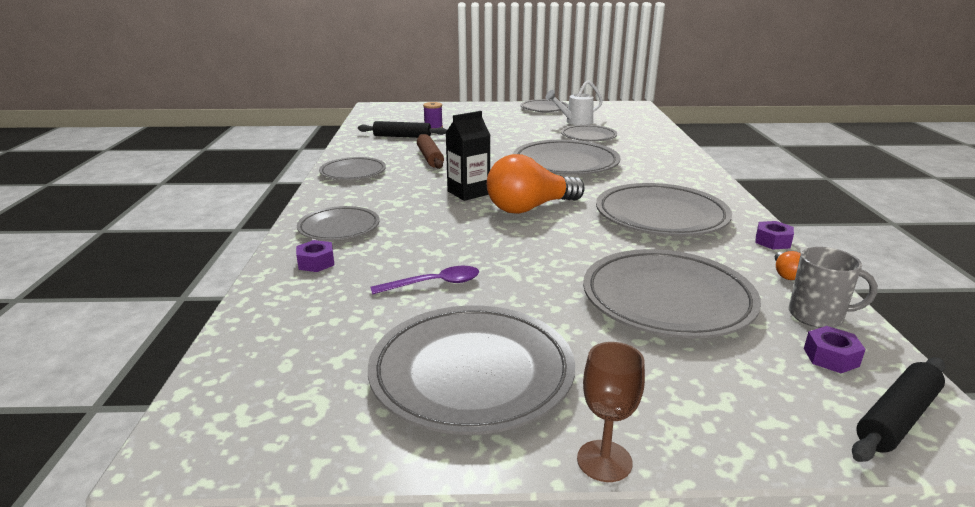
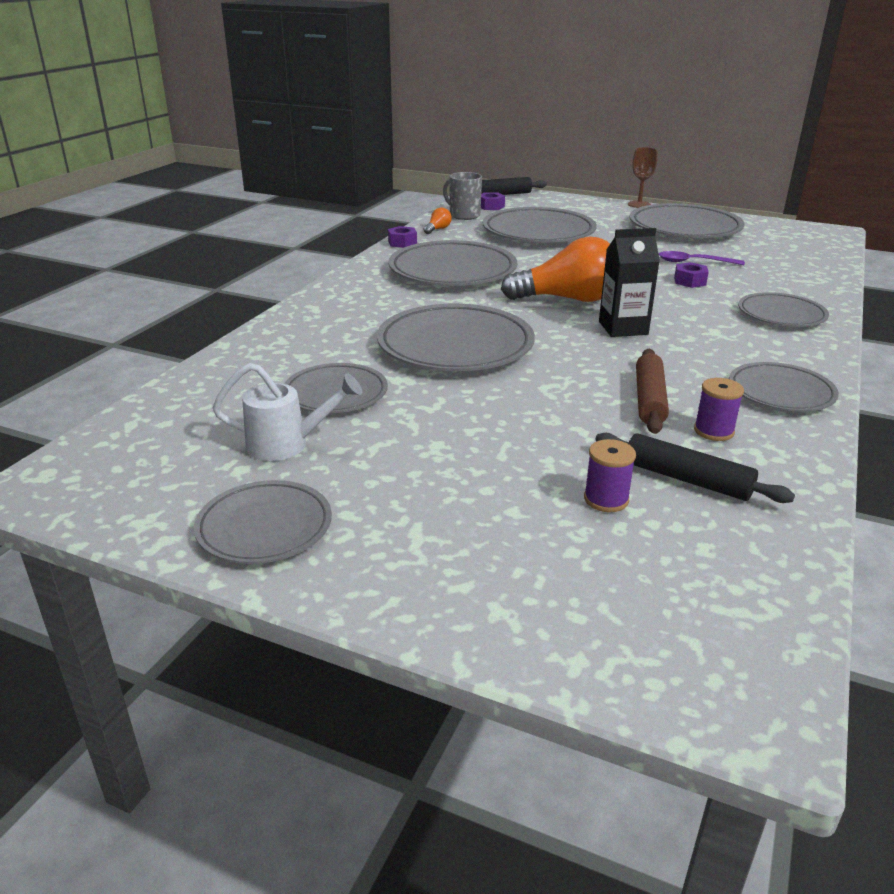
camera: 155 degrees left, 5 degrees up
purple nut [296,240,334,272] -> purple nut moved to [674,262,709,288]
none -> purple spool [694,378,744,441]

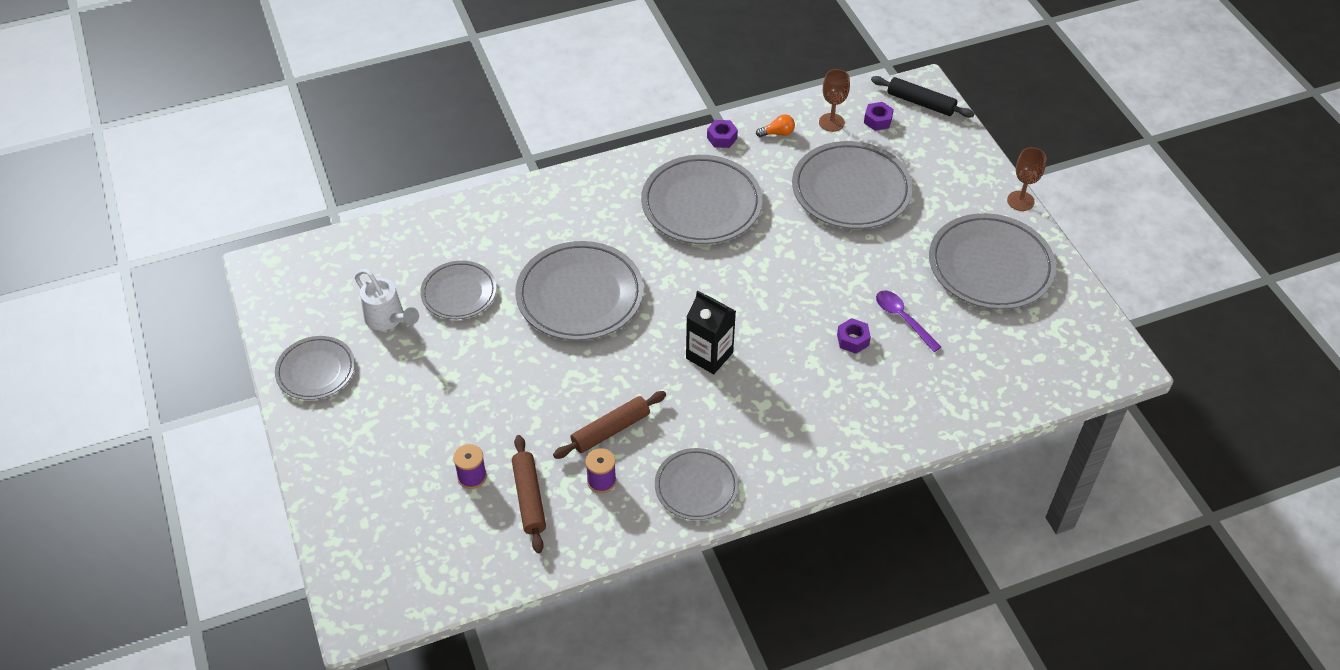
camera: 45 degrees right, 20 degrees up
grey mug [443,172,482,220] -> brown goblet [819,69,850,132]
orange light bulb [501,237,610,302] -> none
black rolling pin [595,433,795,503] -> brown rolling pin [512,435,546,553]
grey plate [738,292,829,327] -> none

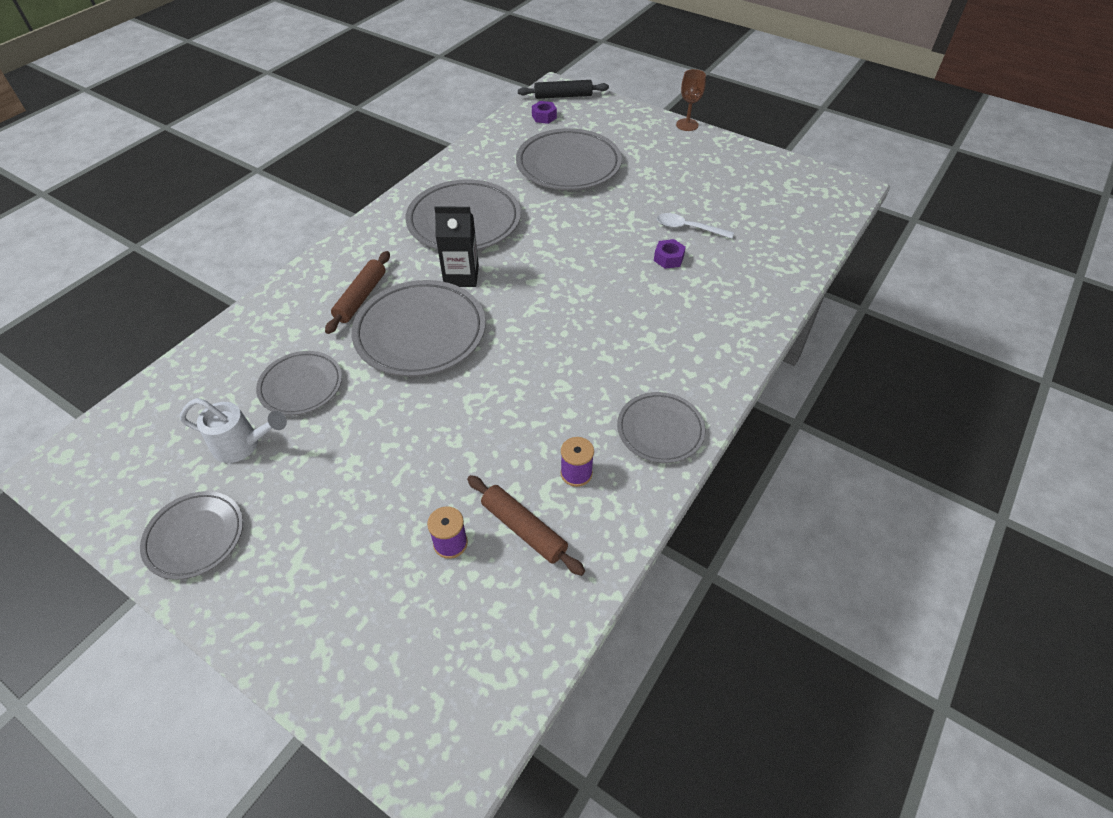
camera: 35 degrees left, 0 degrees up
brown rolling pin [553,391,666,459] -> brown rolling pin moved to [325,251,390,334]
black carton [686,291,736,374] -> black carton moved to [434,206,479,287]
purple nut [707,120,738,148] -> none
orange light bulb [756,114,795,137] -> none
brown goblet [819,69,850,132] -> none
purple spoon [876,291,941,352] -> white spoon [657,213,734,239]
grey plate [929,213,1056,310] -> none

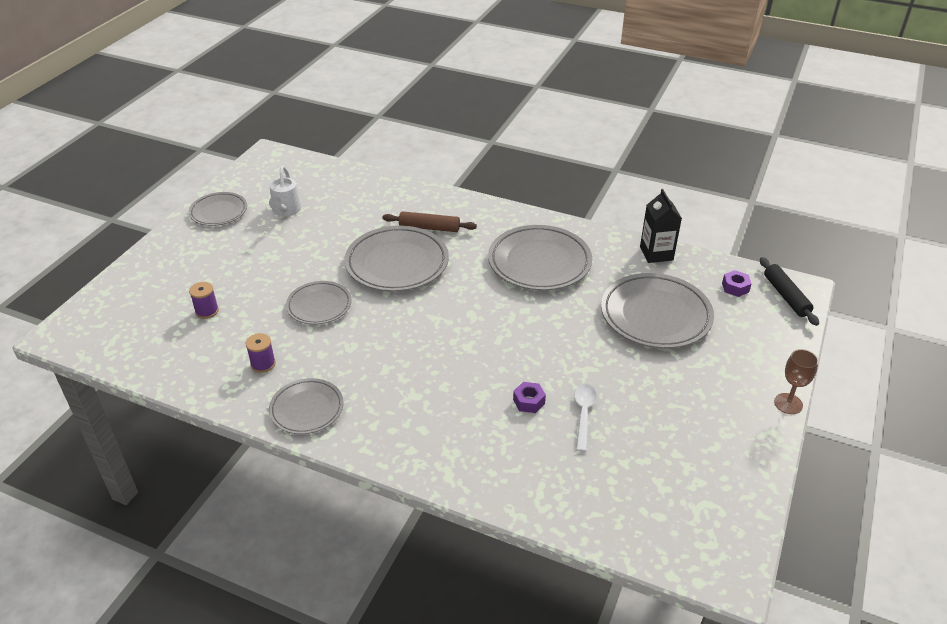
camera: 80 degrees right, 10 degrees down
grey plate [256,351,342,416] -> grey plate moved to [286,281,352,325]
black carton [434,206,479,287] -> black carton moved to [640,189,682,263]
brown rolling pin [467,475,585,576] -> none

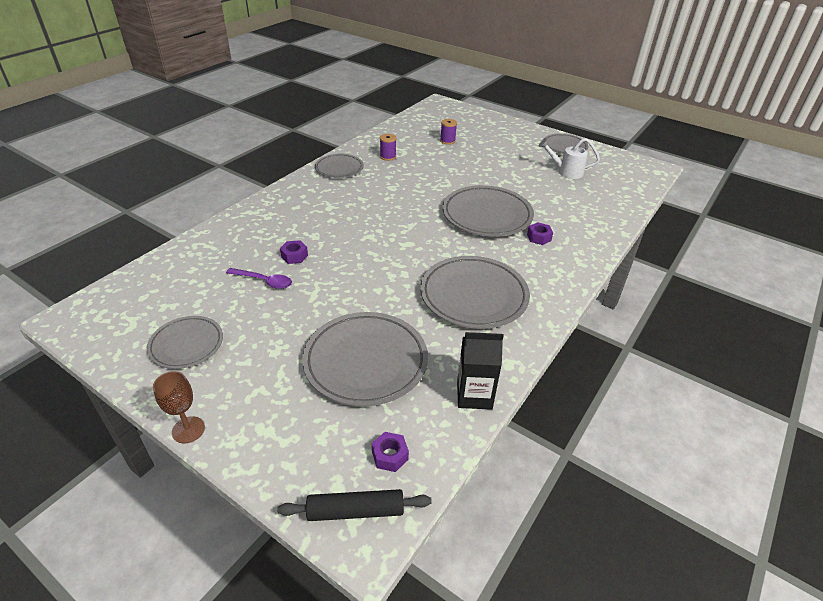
camera: 100 degrees right, 0 degrees up
grey plate [286,281,352,325] -> grey plate moved to [147,316,223,369]
brown rolling pin [382,211,477,232] -> purple nut [527,222,553,245]
white spoon [574,384,597,452] -> purple spoon [226,268,292,289]

